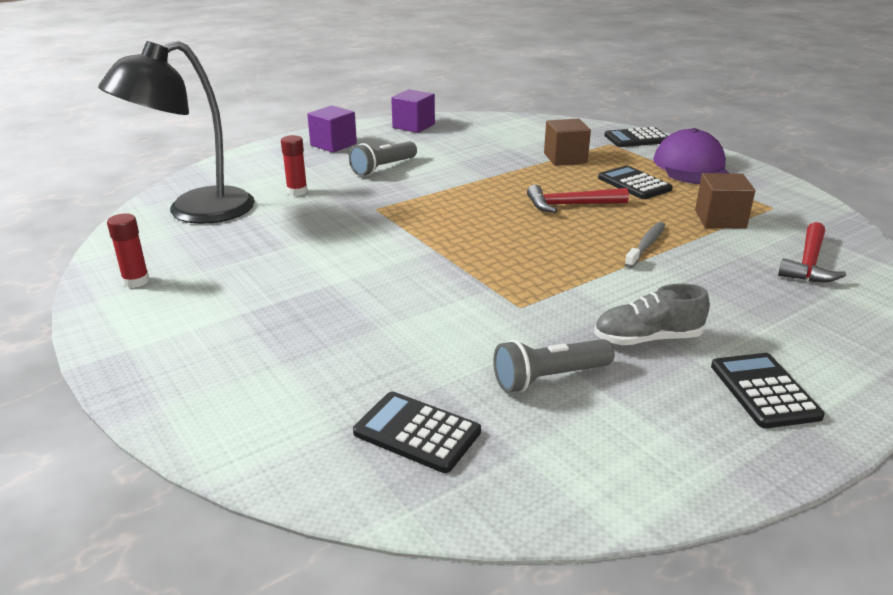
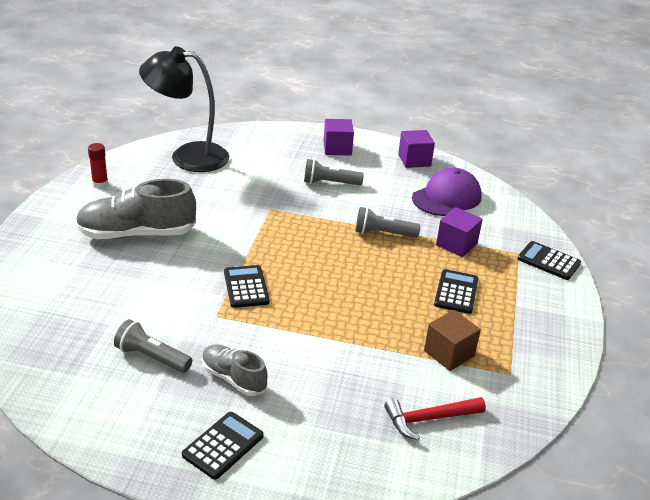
camera: 45 degrees right, 5 degrees up
red glue stick [281,135,308,196] -> none
black calculator [353,391,481,473] -> black calculator moved to [224,265,269,308]
red hammer [527,185,629,213] -> none
brown cube [544,119,591,166] -> purple cube [436,207,483,257]
grey toothbrush [624,222,665,268] -> none
purple cap [653,128,729,184] -> purple cap moved to [412,168,482,216]
none -> grey shoe [75,179,196,239]
none -> grey flashlight [355,207,421,238]

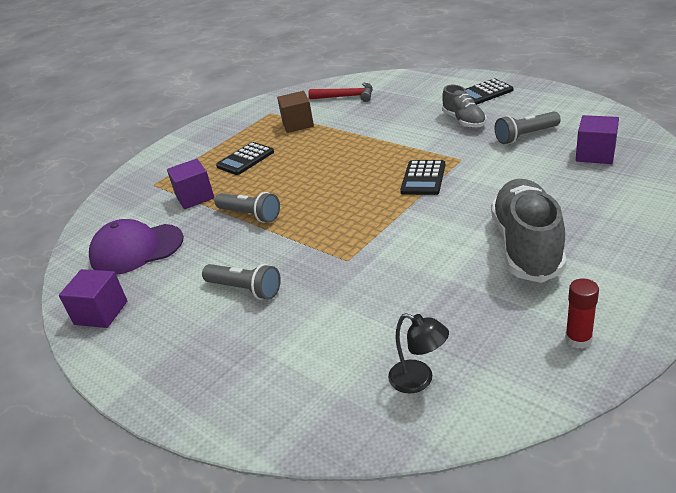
camera: 145 degrees left, 0 degrees up
grey shoe [75,179,196,239] -> grey shoe turned 105 degrees counterclockwise [491,179,567,283]
grey flashlight [114,319,192,373] -> grey flashlight turned 105 degrees clockwise [494,111,561,144]
black lamp [139,46,229,172] -> black lamp [388,313,449,394], size x0.44
purple cube [323,119,354,156] -> purple cube moved to [576,115,619,164]
black calculator [517,241,581,280] -> none

